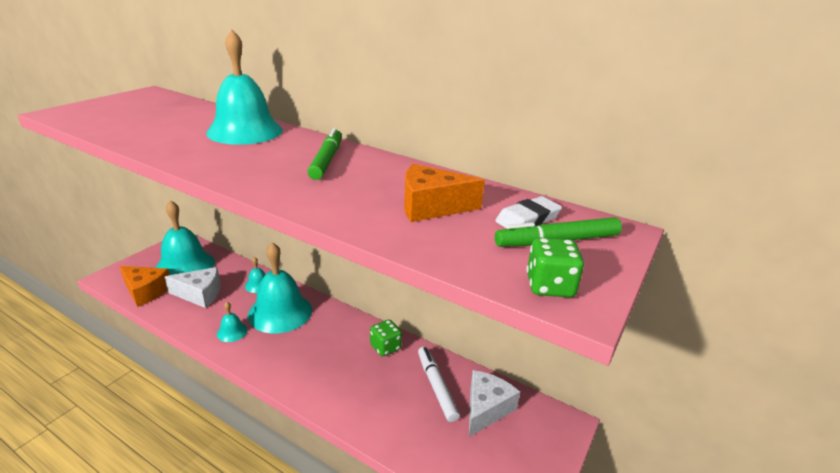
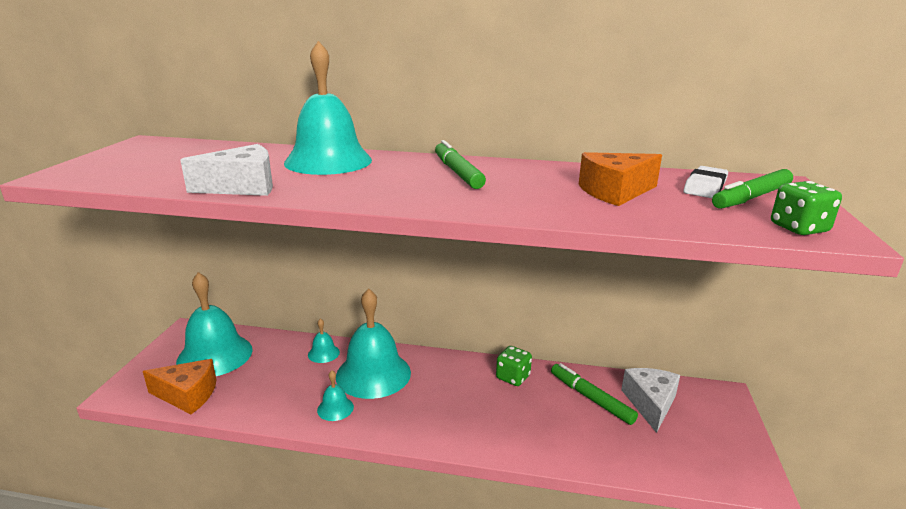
camera: 20 degrees left, 5 degrees down
white cheese [165,267,220,308] -> white cheese moved to [180,144,273,196]
white marker [418,347,460,422] -> green marker [551,363,638,425]

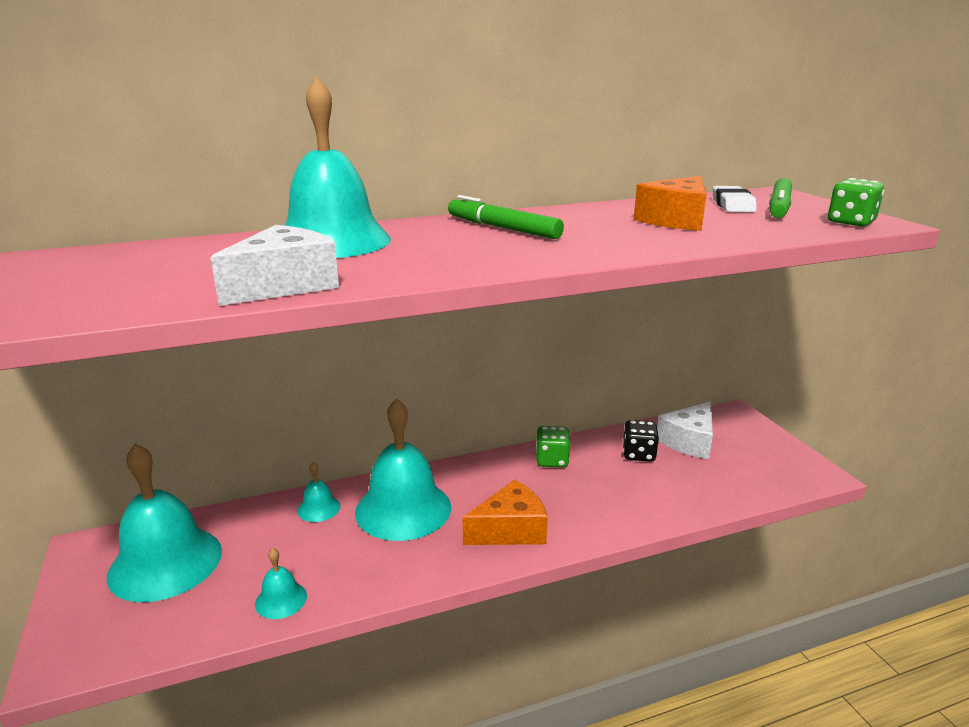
camera: 30 degrees left, 0 degrees up
orange cheese [143,359,217,414] -> orange cheese moved to [462,479,548,545]
turquoise bell [317,370,354,421] -> turquoise bell moved to [255,548,307,619]
green marker [551,363,638,425] -> black dice [623,420,659,462]
white cheese [621,368,680,433] -> white cheese turned 120 degrees counterclockwise [657,402,713,459]

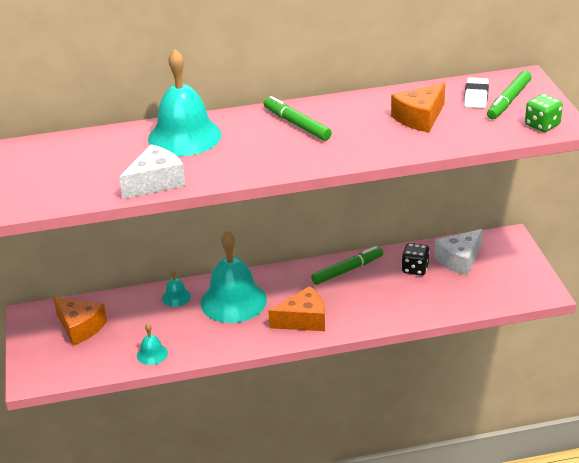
camera: 10 degrees right, 10 degrees up
turquoise bell [107,444,222,602] -> orange cheese [53,297,107,346]
green dice [536,426,571,467] -> green marker [311,246,383,285]

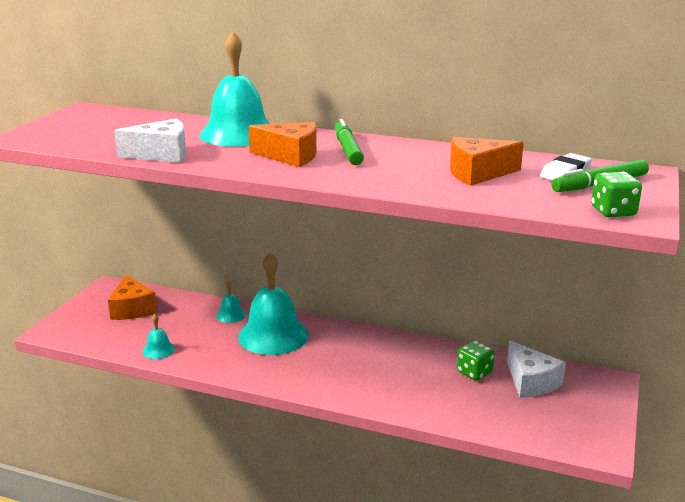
camera: 30 degrees right, 10 degrees down
orange cheese [268,286,325,331] -> orange cheese moved to [248,122,317,167]
green marker [311,246,383,285] -> none
black dice [402,243,430,275] -> green dice [457,340,495,381]
white cheese [434,229,483,276] -> white cheese turned 105 degrees counterclockwise [507,341,566,398]

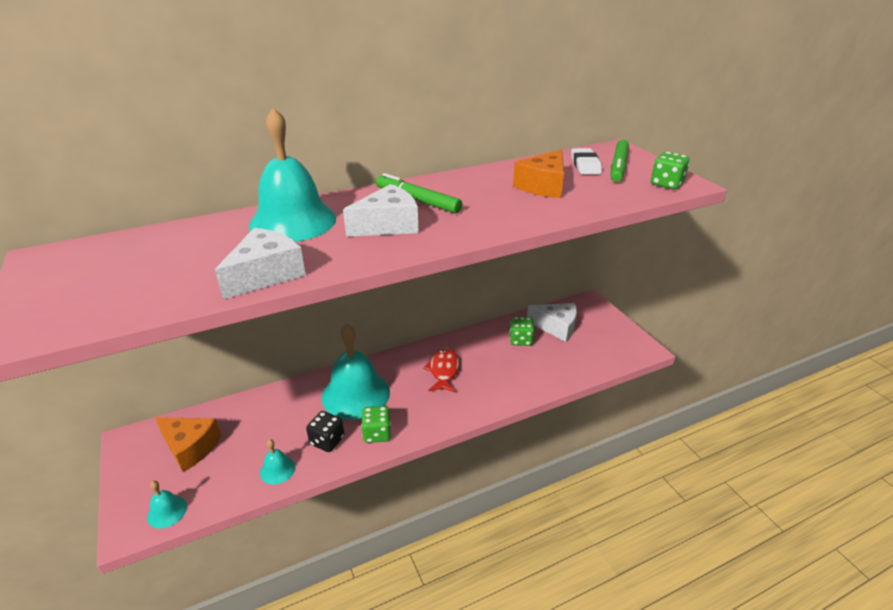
camera: 45 degrees left, 10 degrees up
turquoise bell [216,280,246,323] -> turquoise bell moved to [147,481,187,529]
orange cheese [248,122,317,167] -> white cheese [343,184,419,237]
none -> black dice [306,411,344,452]
none -> green dice [361,406,391,443]
none -> red fish [423,348,459,393]

